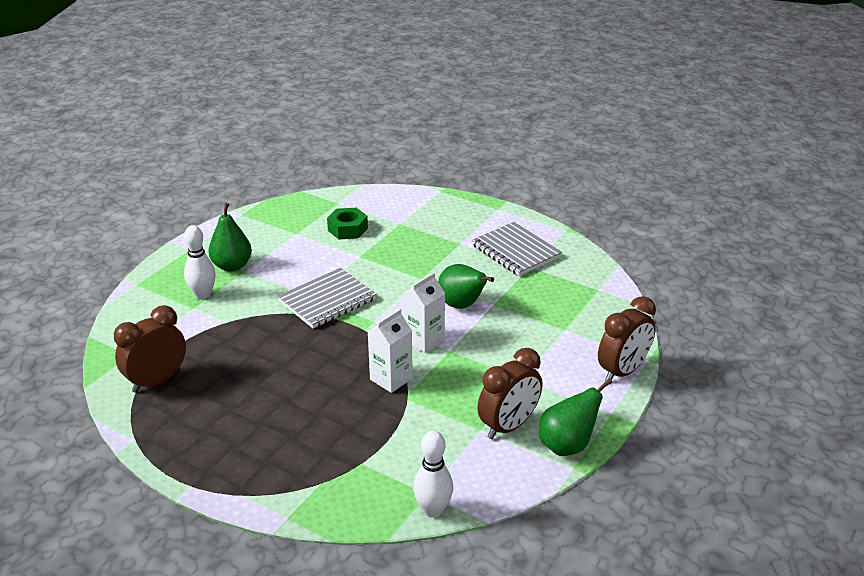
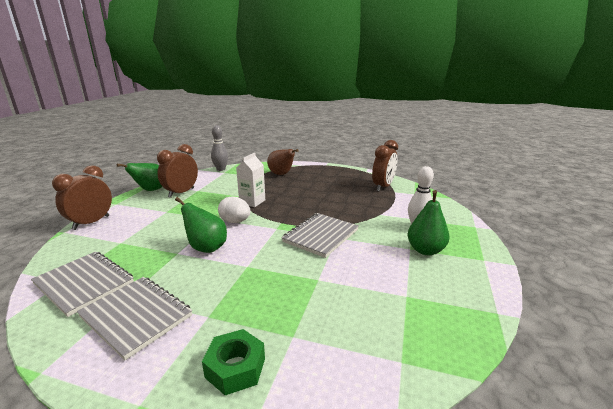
camera: 165 degrees right, 10 degrees down
green nut [327,208,368,239] -> green nut moved to [202,329,265,395]
white carton [403,272,445,353] -> white egg [218,196,251,223]
white bowling pin [413,431,453,518] -> grey bowling pin [211,125,228,171]
none -> grey notebook [31,251,134,317]
none -> brown pear [267,149,299,175]

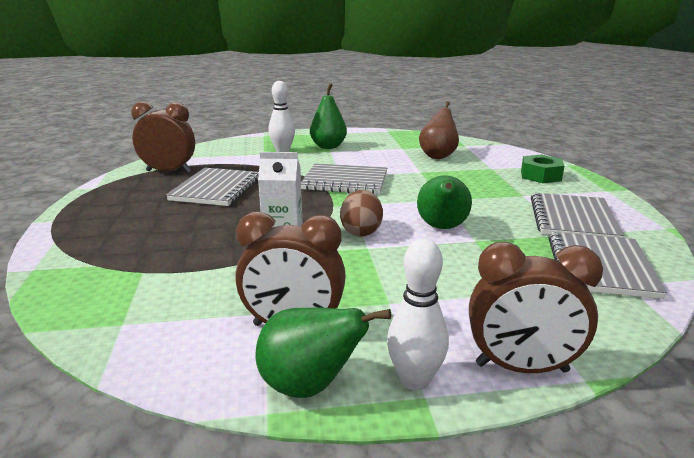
camera: 115 degrees left, 0 degrees up
grey bowling pin [211,125,228,171] -> none
white egg [218,196,251,223] -> brown egg [340,190,383,237]
brown pear [267,149,299,175] -> brown pear moved to [419,101,459,159]
none -> grey notebook [166,168,259,206]
none -> white bowling pin [387,239,449,391]

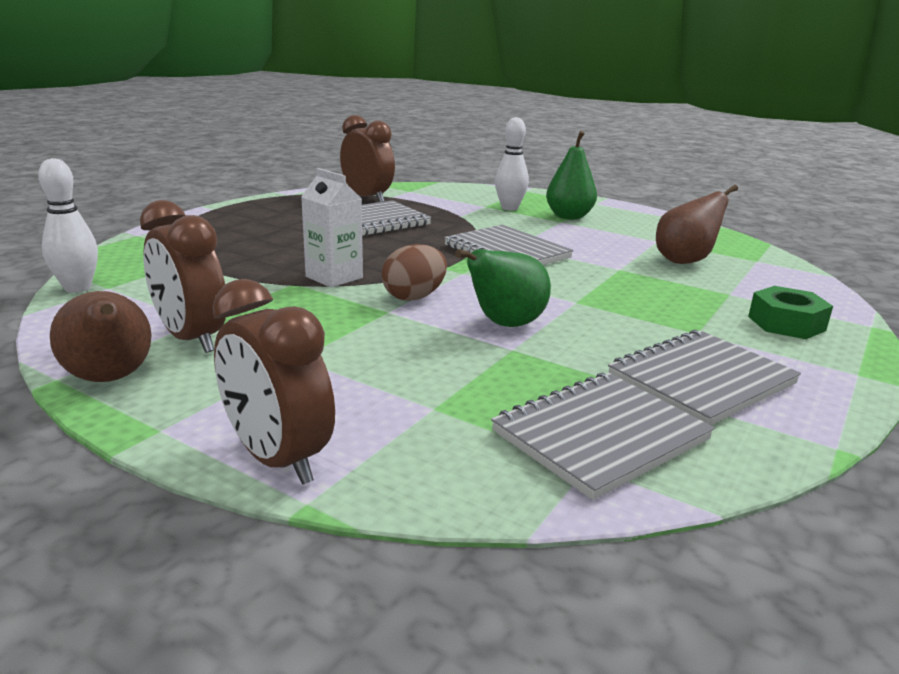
camera: 40 degrees right, 0 degrees up
green pear [256,308,391,398] -> brown pear [50,291,152,382]
white bowling pin [387,239,449,391] -> white bowling pin moved to [38,158,98,293]

